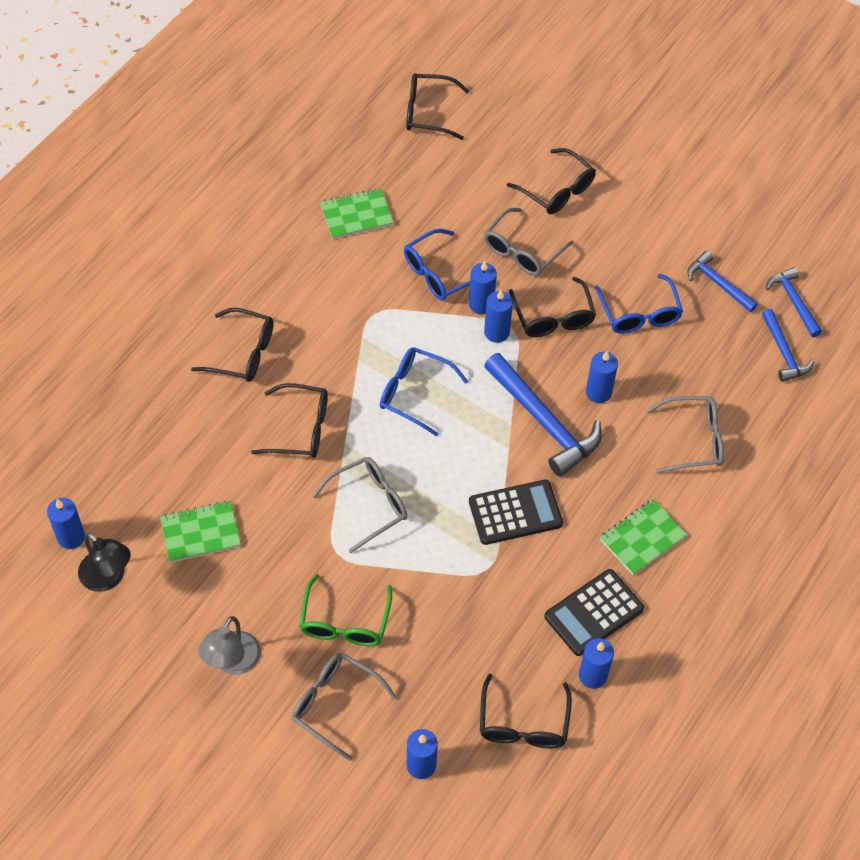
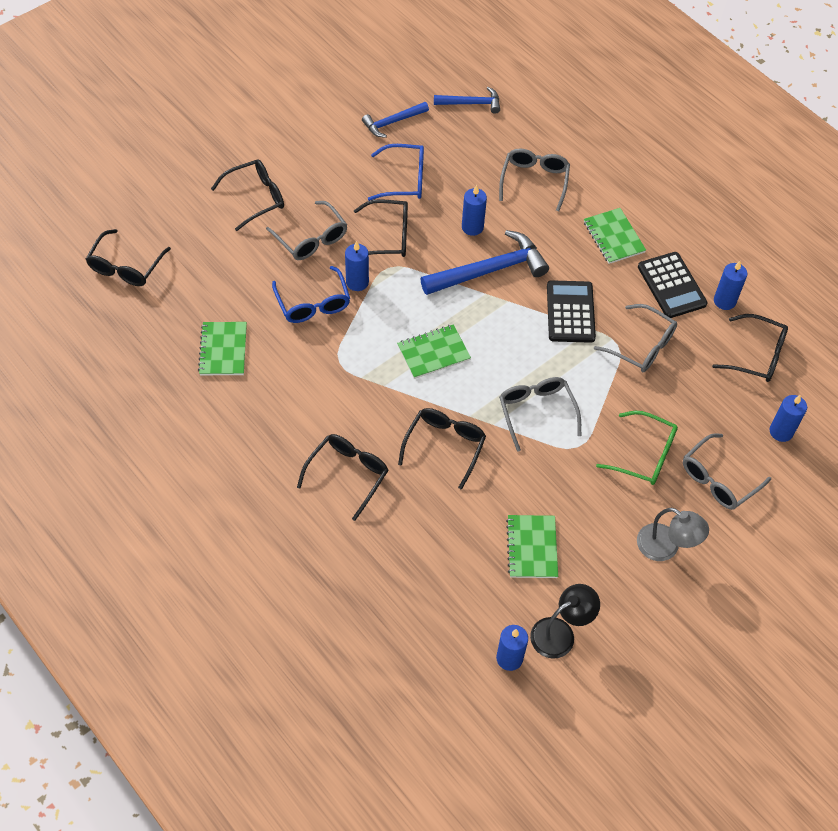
camera: 75 degrees left, 0 degrees up
blue glasses [380,347,468,437] -> green notebook [397,324,471,379]
blue candle [484,290,513,343] -> none
blue hammer [766,267,822,337] -> none
none -> grey glasses [594,304,677,372]

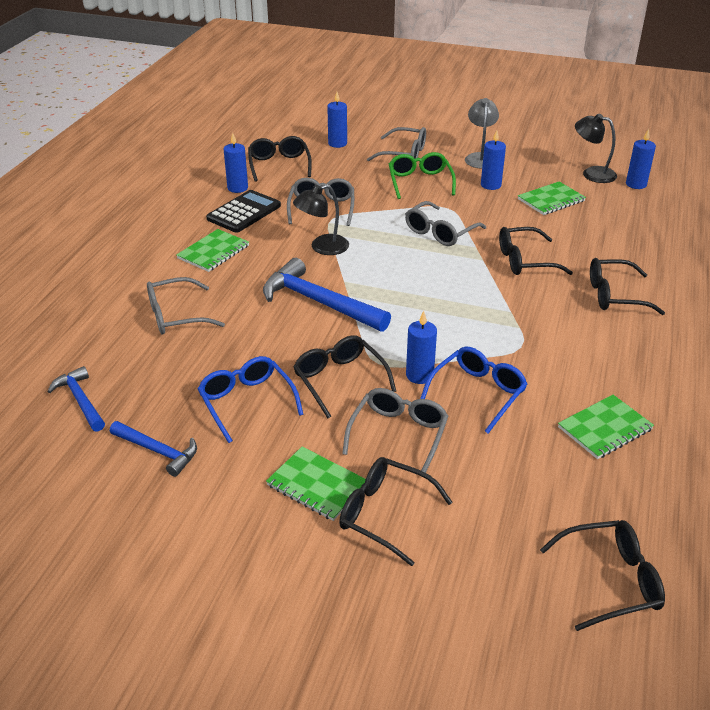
camera: 120 degrees left, 20 degrees down
green notebook [397,324,471,379] -> green notebook moved to [266,447,366,521]
blue candle [462,185,487,236] -> blue candle moved to [481,130,506,190]
black calculator [547,280,596,343] -> black lamp [293,184,349,255]

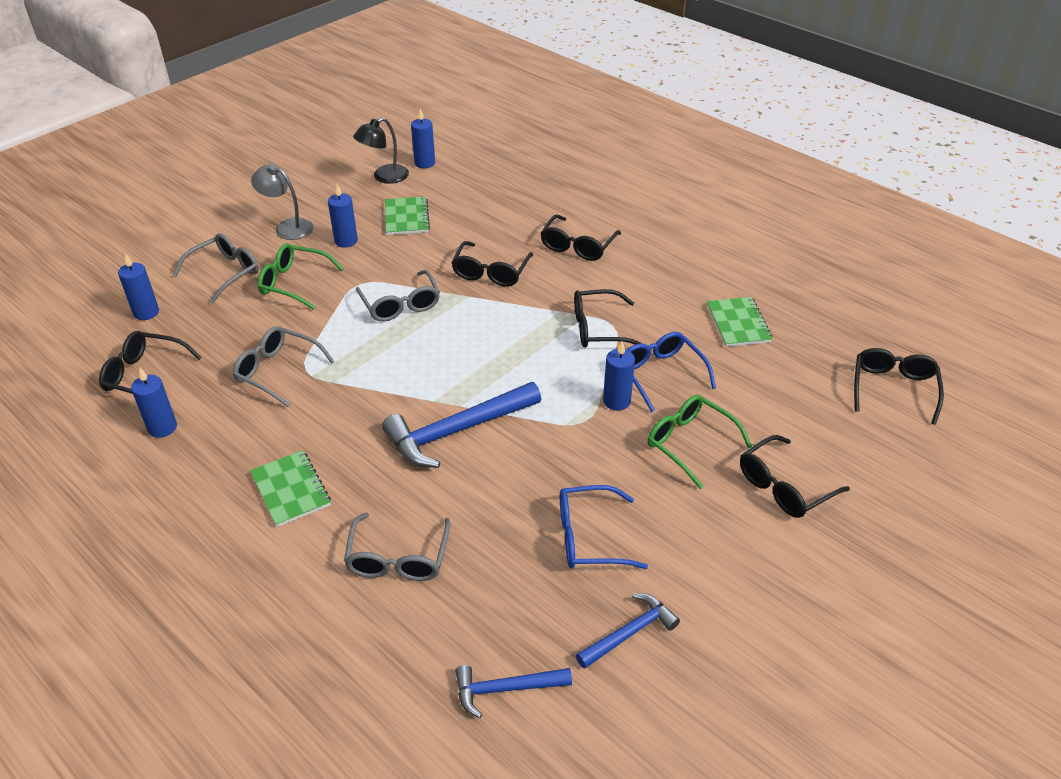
camera: 65 degrees left, 5 degrees up
black calculator [206,190,281,233] -> none
green notebook [266,447,366,521] -> none
black lamp [293,184,349,255] -> none
black glasses [294,335,396,418] -> black glasses moved to [574,289,642,348]
grey glasses [342,388,448,473] -> green glasses [647,395,752,489]

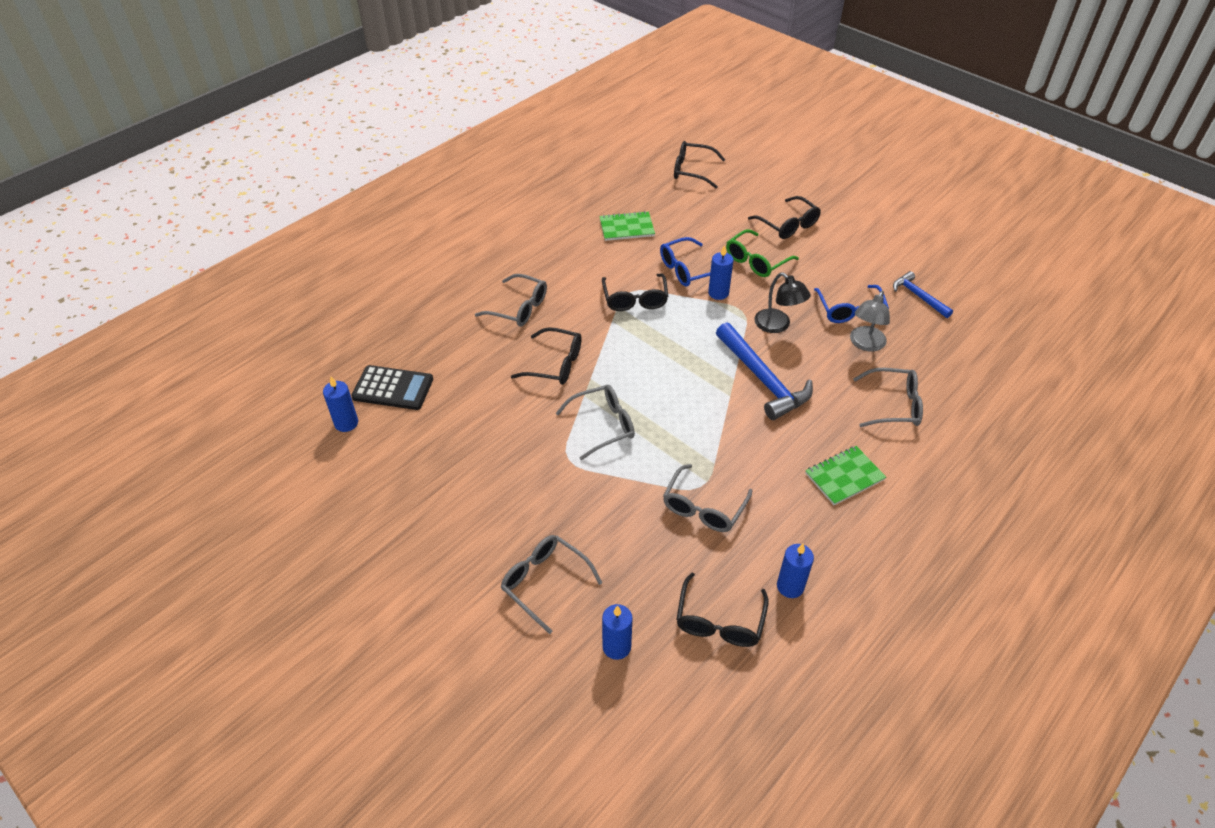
camera: 90 degrees left, 5 degrees up
grey lamp [251,164,313,240] -> grey lamp moved to [850,290,890,352]
green glasses [258,243,344,310] -> none
blue candle [328,184,358,248] -> none
black lamp [353,117,409,184] -> black lamp moved to [754,273,811,333]
green notebook [385,196,430,235] -> none
blue hammer [455,665,572,718] -> none
black glasses [540,214,621,261] -> grey glasses [475,274,547,326]
none -> black calculator [351,365,433,410]

